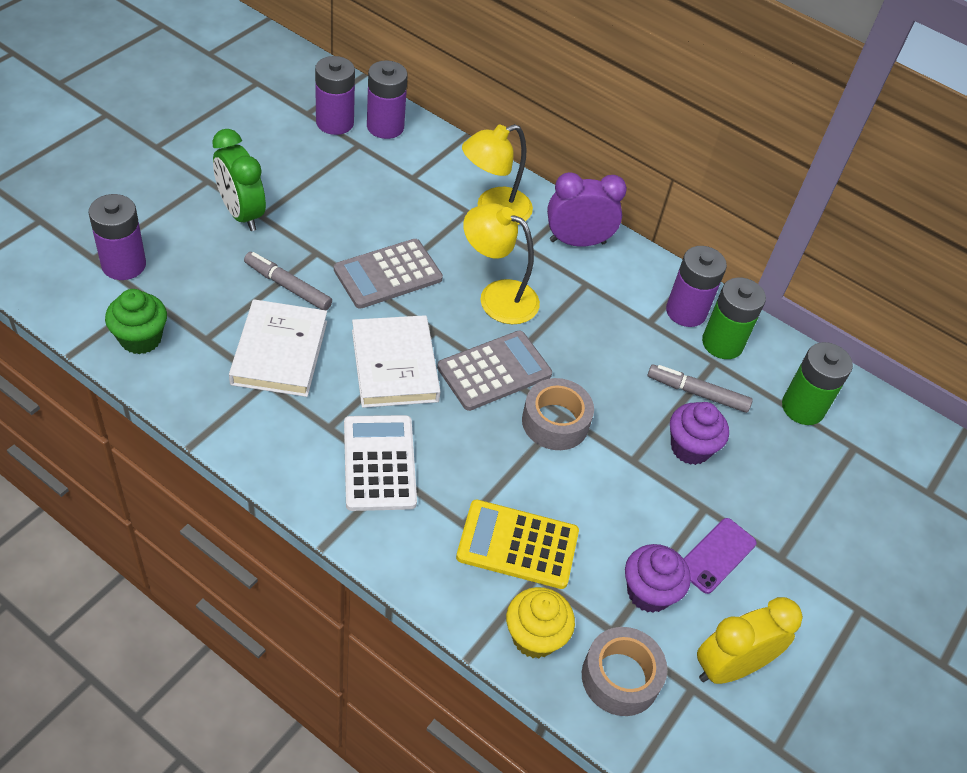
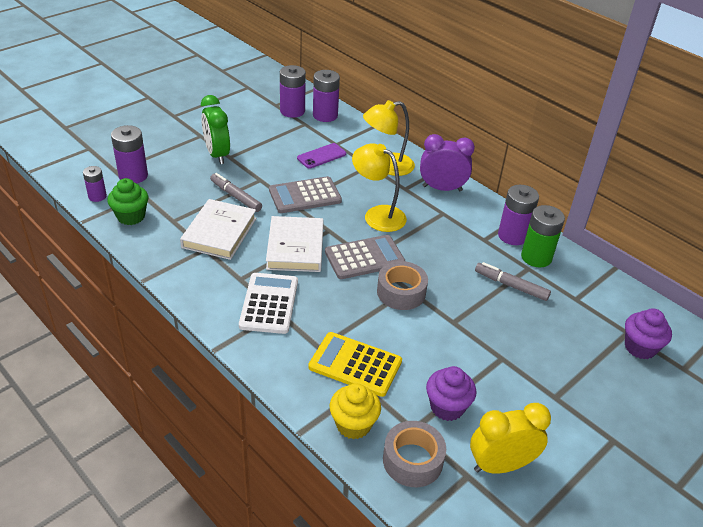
camera: 15 degrees right, 10 degrees down
purple cupcake [670,402,729,465] -> purple cupcake moved to [625,308,672,359]
purple phone [684,518,757,594] -> purple phone moved to [297,143,346,169]
green battery [782,342,853,425] -> none
none -> purple battery [83,166,107,202]

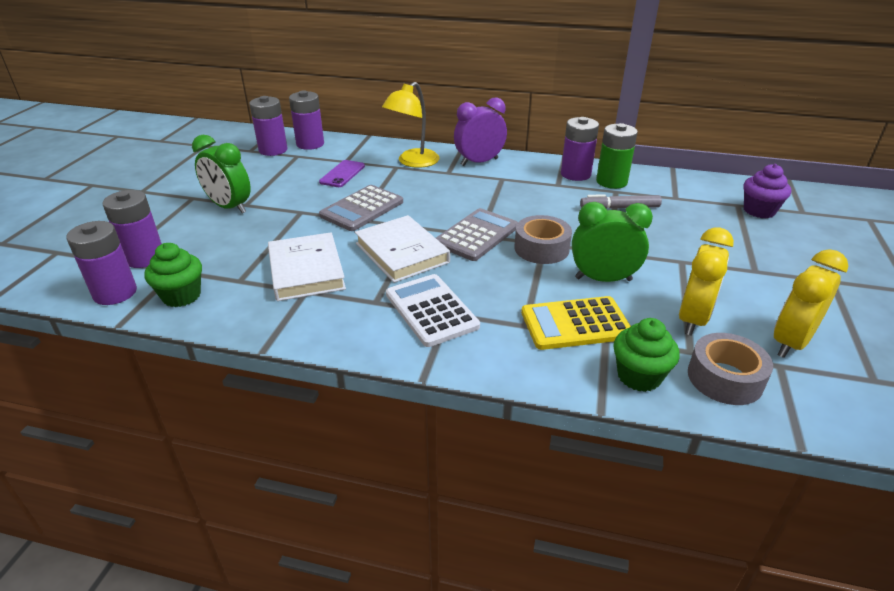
camera: 30 degrees left, 5 degrees down
purple battery [83,166,107,202] -> purple battery [67,221,137,305], size x1.67
grey marker [210,173,262,212] -> none
yellow cupcake [330,383,381,439] -> green cupcake [613,318,680,392]
yellow lamp [352,143,407,232] -> none
purple cupcake [426,366,476,421] -> yellow clock [679,227,734,336]
none -> green clock [572,202,653,282]

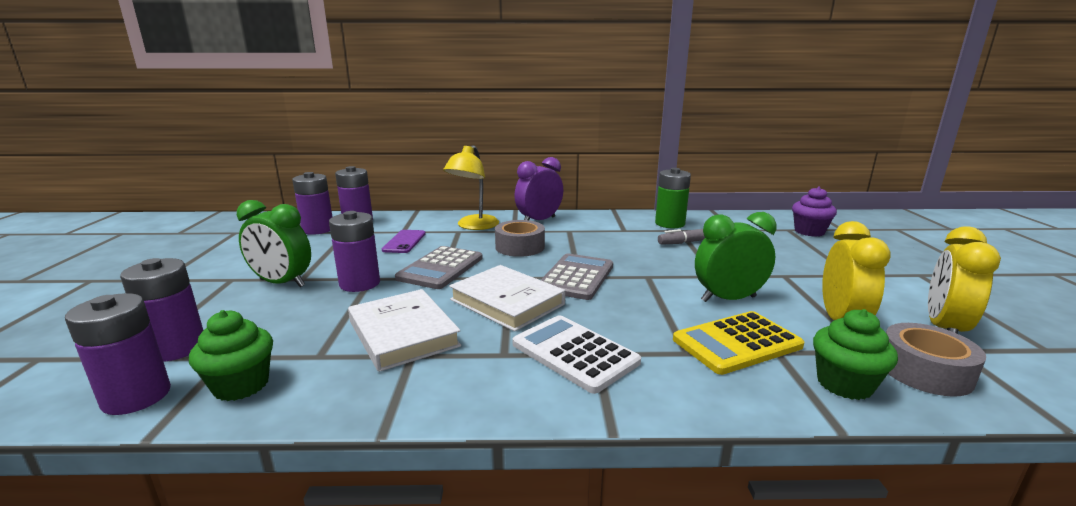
camera: 15 degrees left, 15 degrees down
grey tape [514,215,572,264] -> grey tape moved to [495,220,545,257]
purple battery [561,117,599,181] -> purple battery moved to [329,211,380,292]

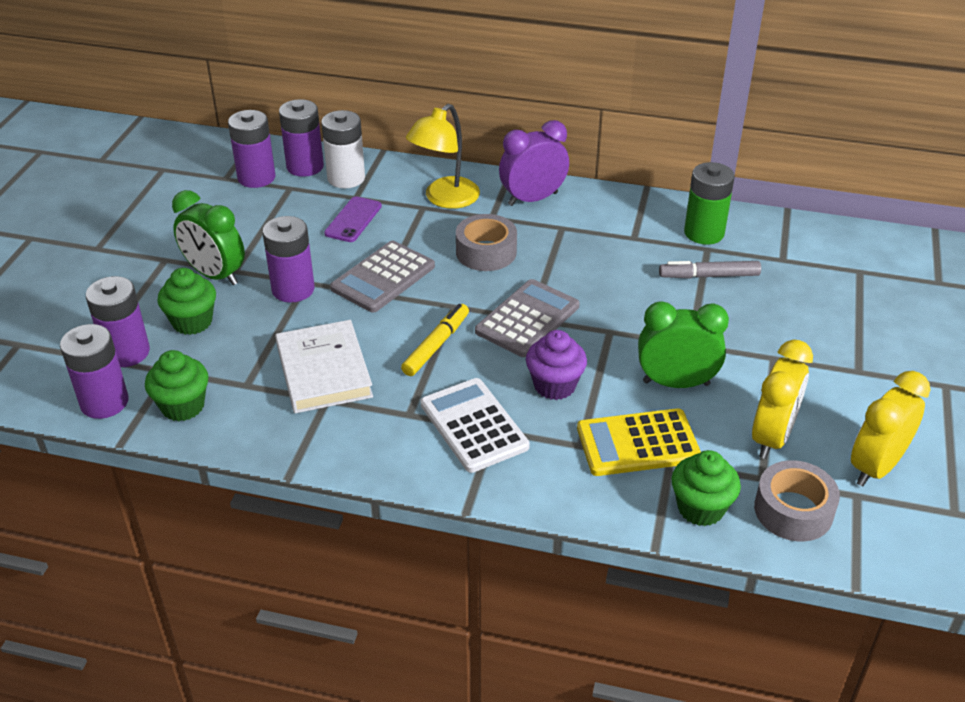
camera: 15 degrees right, 20 degrees up
white book [449,265,565,332] -> yellow marker [401,304,469,376]
purple cupcake [792,187,837,237] -> purple cupcake moved to [526,330,587,400]
none -> green cupcake [157,268,216,335]
none -> white battery [321,110,365,188]

